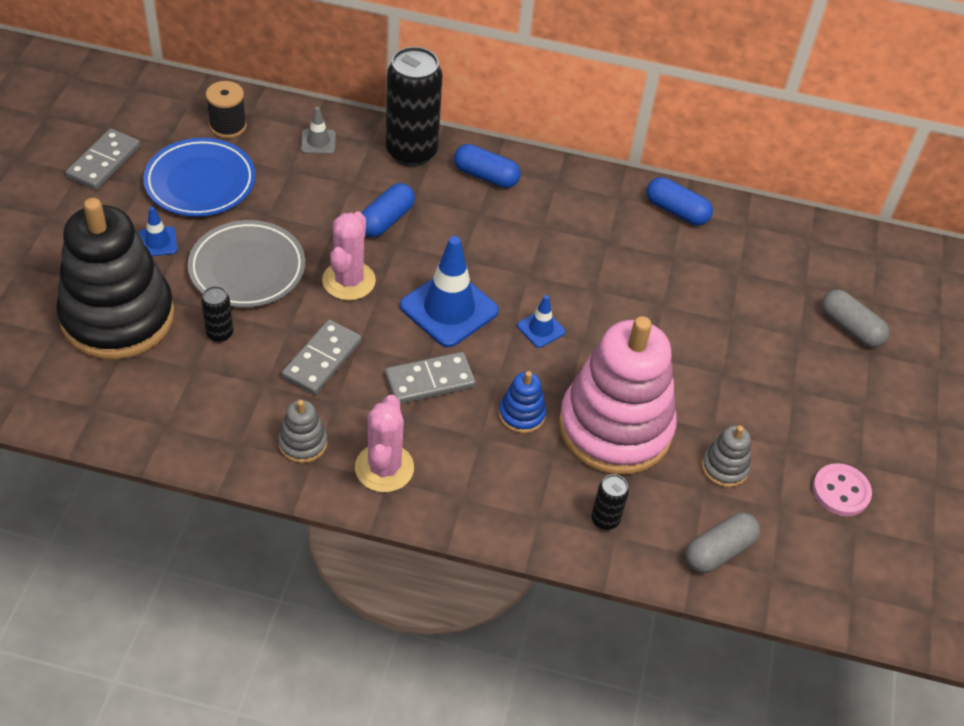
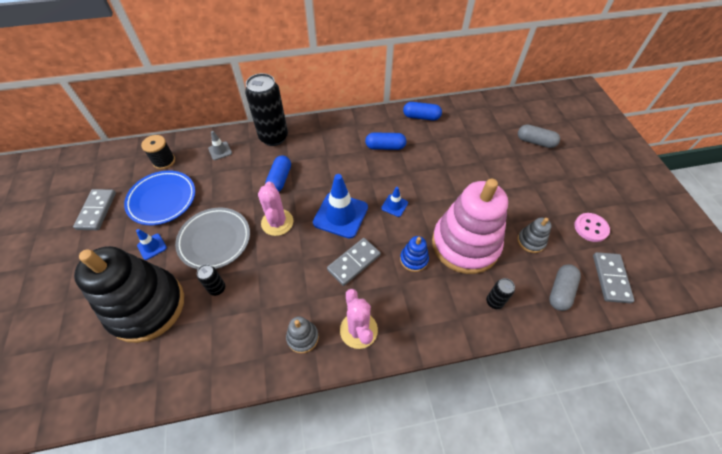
camera: 20 degrees left, 5 degrees up
grey domino [282,320,362,395] -> grey domino moved to [593,252,635,303]
blue capsule [454,144,520,188] -> blue capsule moved to [365,132,406,150]

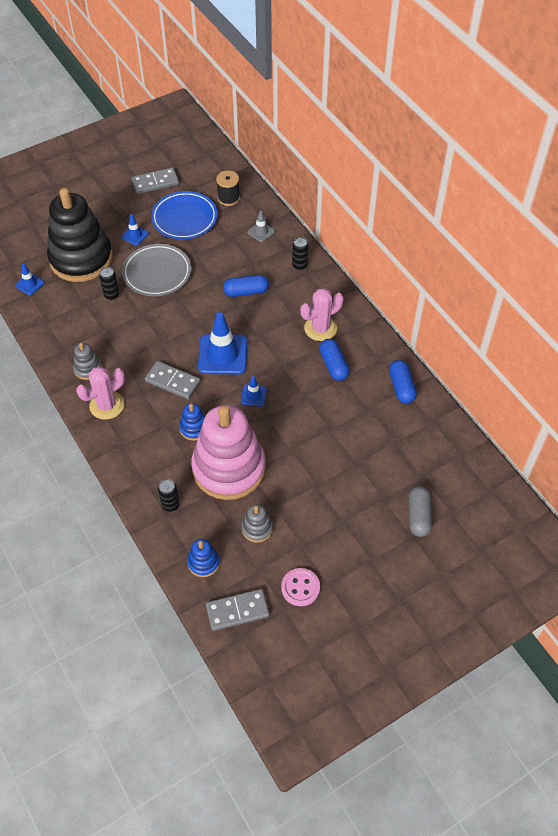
camera: 70 degrees right, 0 degrees up
black can [245,73,288,146] -> black can [292,237,308,270], size x0.46
pink cactus [258,181,293,236] -> pink cactus moved to [300,288,344,341]
grey capsule [549,264,581,311] -> blue stacking toy [187,539,220,577]
none -> blue traffic cone [15,263,44,295]

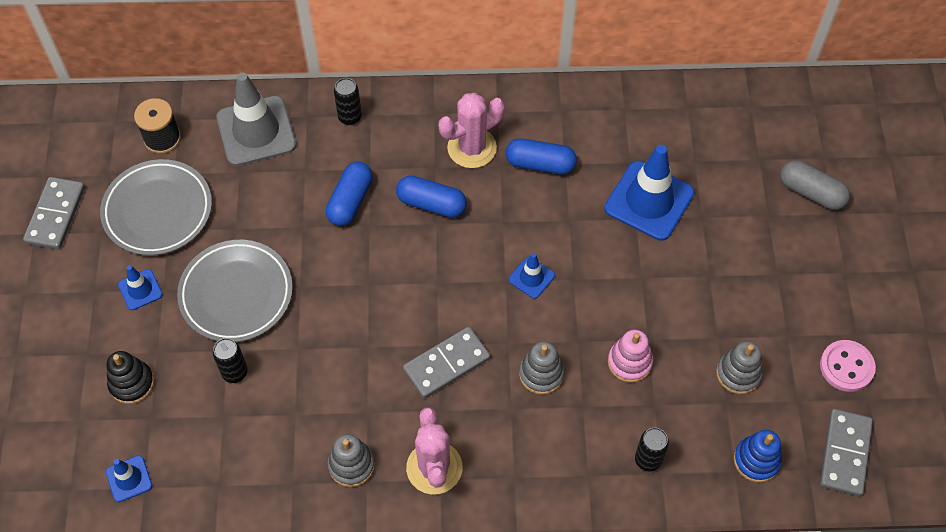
camera: 60 degrees left, 5 degrees up
black stacking toy [47,188,113,282] -> black stacking toy [107,351,154,404], size x0.41
blue plate [151,191,217,239] -> grey plate [100,159,212,256]
blue stacking toy [179,403,205,441] -> grey stacking toy [519,341,564,395]
pink stacking toy [191,405,266,500] -> pink stacking toy [608,330,653,383], size x0.41
blue traffic cone [198,312,247,374] -> blue traffic cone moved to [604,145,695,241]
grey traffic cone [247,211,275,242] -> grey traffic cone [216,72,296,166], size x2.05
pink cactus [300,288,344,341] -> pink cactus turned 60 degrees clockwise [439,93,505,168]
blue capsule [389,360,417,404] -> blue capsule moved to [396,175,467,218]

